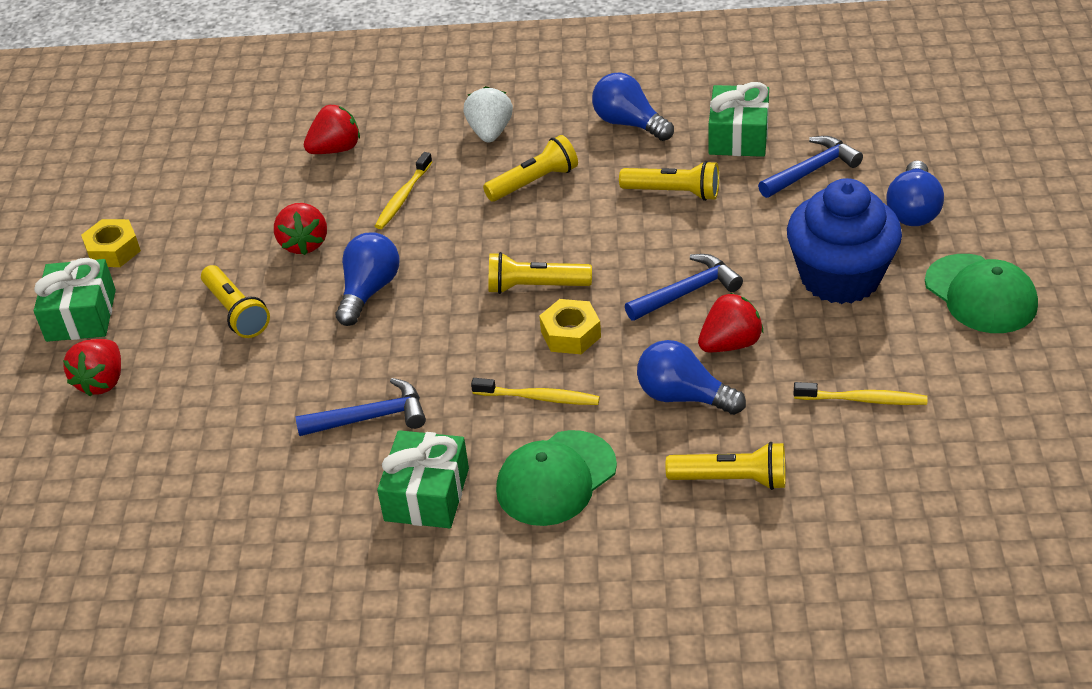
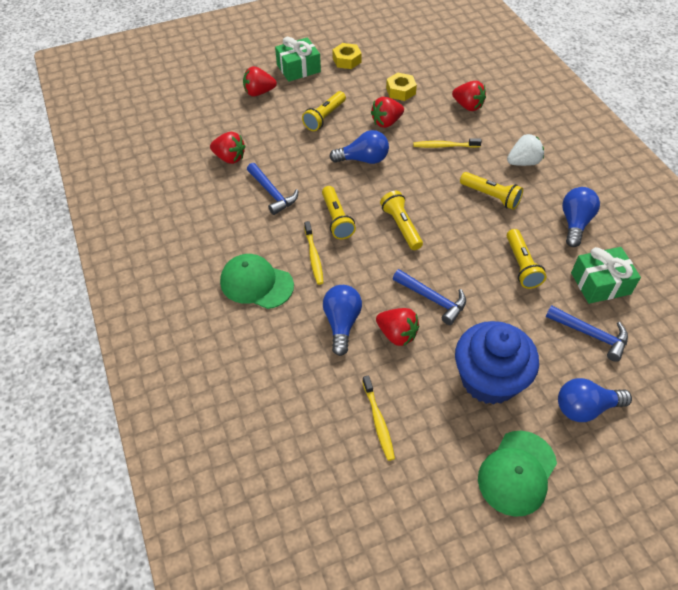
camera: 65 degrees right, 10 degrees up
green gift [377,430,469,528] -> none
yellow nut [539,299,601,354] -> yellow nut moved to [386,73,417,101]
yellow flashlight [665,442,786,490] -> yellow flashlight moved to [322,186,356,239]
none -> red strawberry [210,132,245,164]

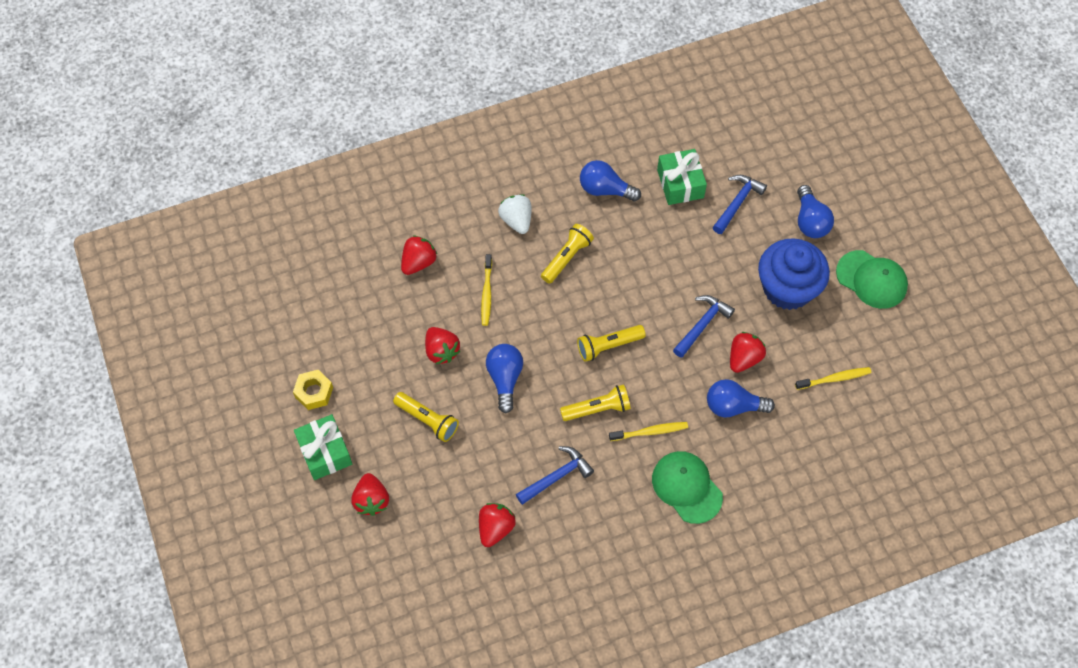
camera: 90 degrees left, 10 degrees up
green cap [220,254,294,309] -> green cap turned 120 degrees clockwise [652,451,723,524]
yellow nut [386,73,417,101] -> none
yellow flashlight [507,229,547,289] -> none

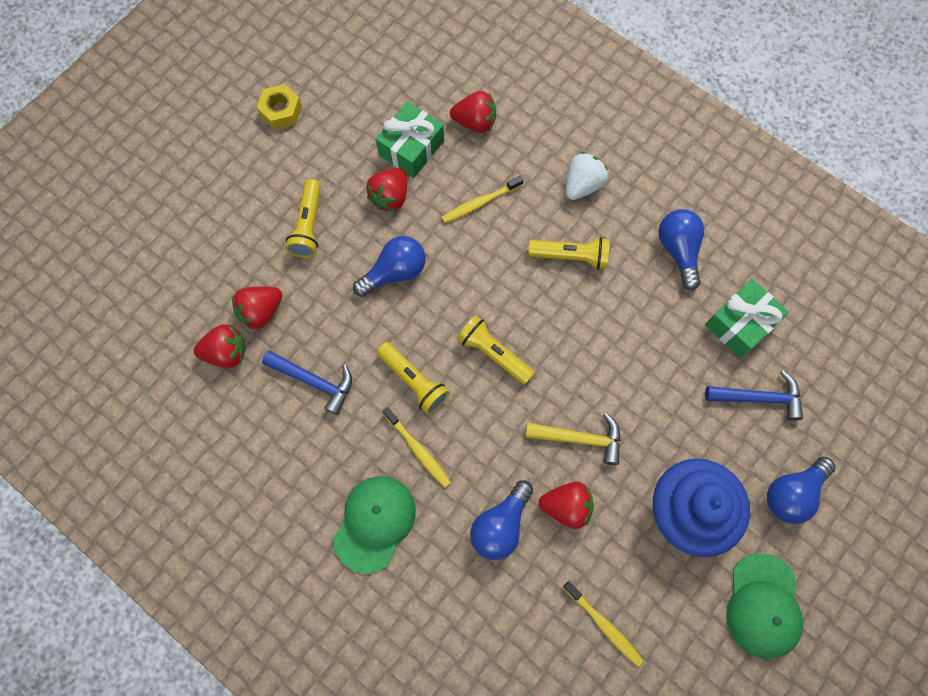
camera: 60 degrees right, 10 degrees up
green gift [294,414,352,480] -> green gift moved to [376,101,444,178]
red strawberry [351,473,389,516] -> red strawberry moved to [232,287,282,330]
blue hammer [673,295,735,358] -> yellow hammer [525,413,621,465]
blue light bulb [707,379,775,418] -> blue light bulb turned 120 degrees counterclockwise [470,480,533,560]

